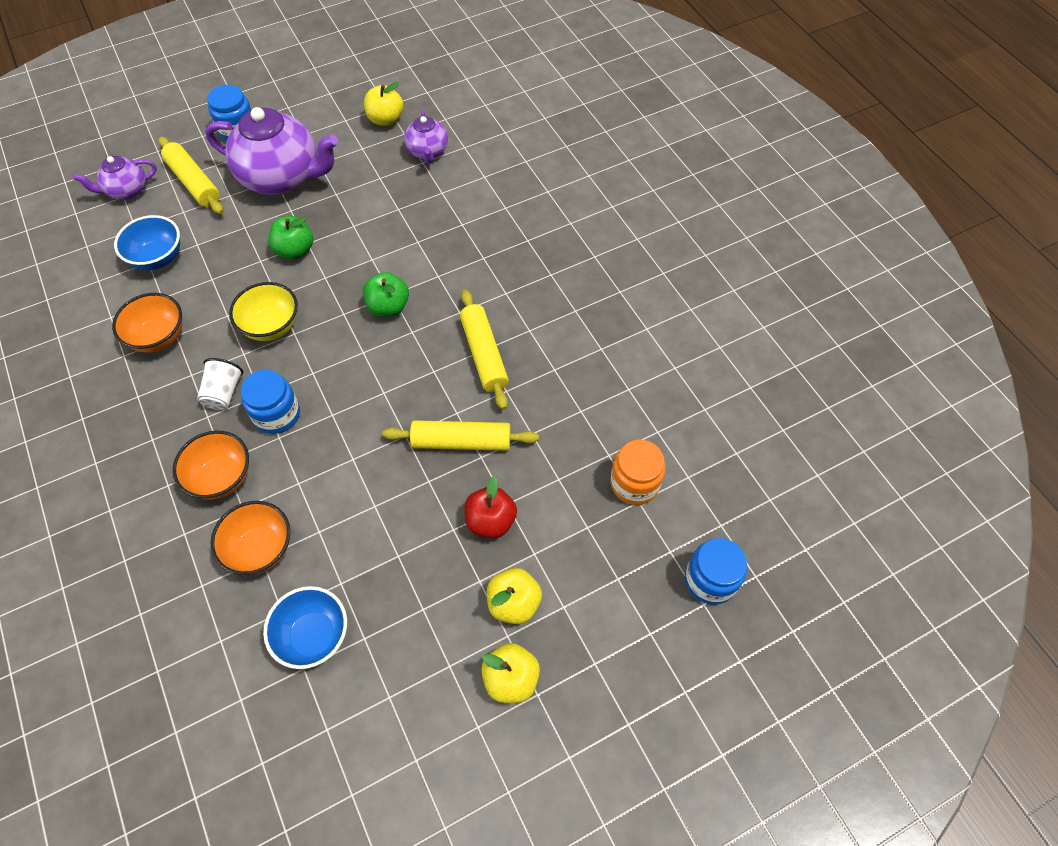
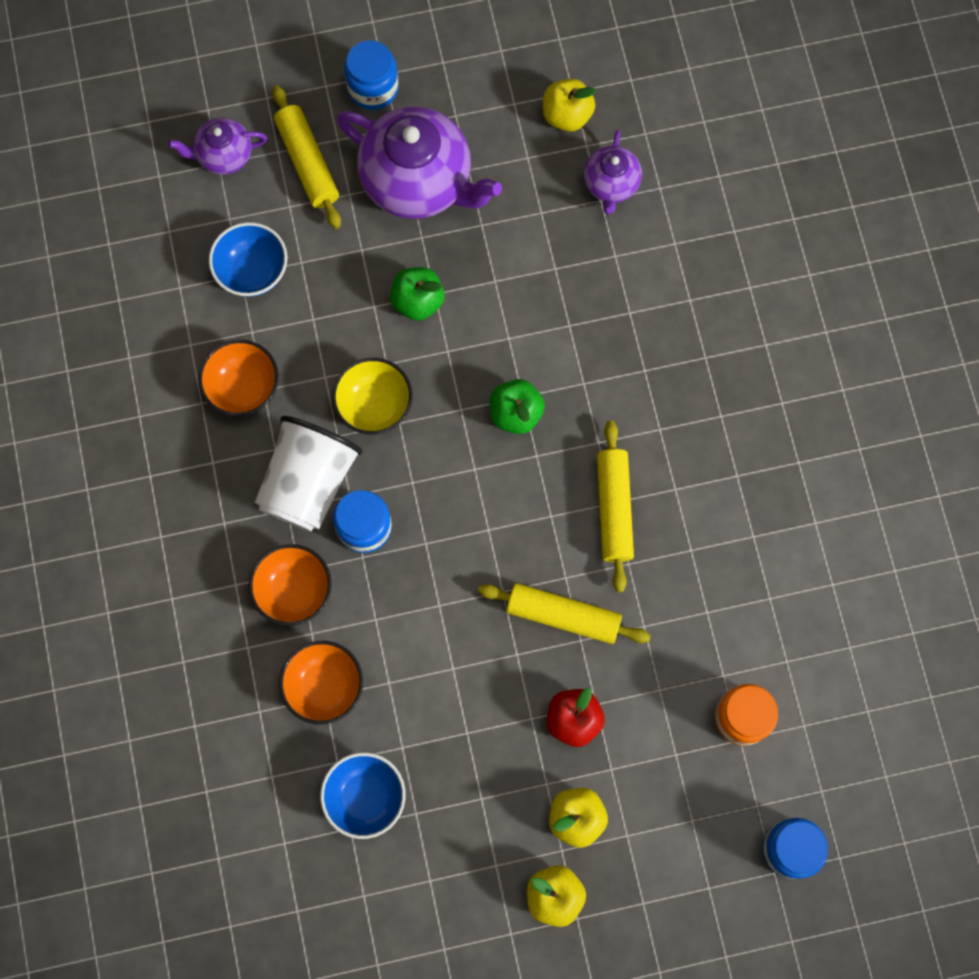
camera: 15 degrees right, 15 degrees up
white cup [197,358,243,410] -> white cup [255,416,363,532], size x1.95

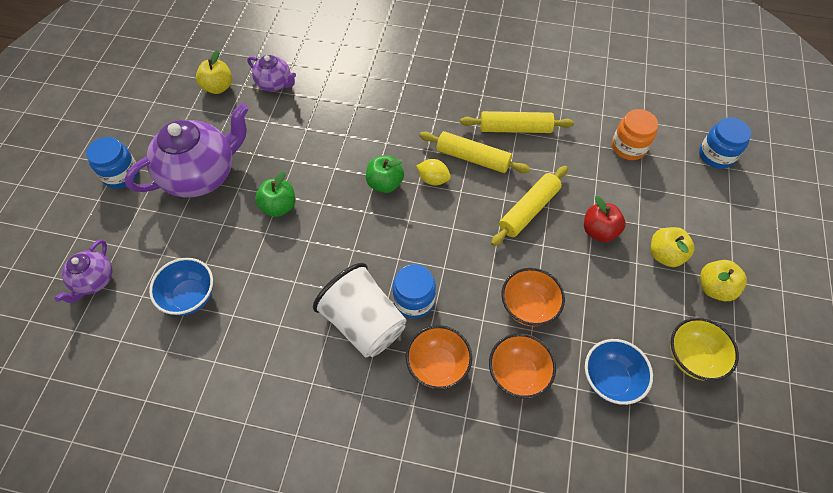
camera: 65 degrees left, 15 degrees down
orange bowl [198,340,279,416] -> orange bowl moved to [502,268,565,326]
yellow rolling pin [272,85,341,229] -> yellow rolling pin moved to [460,111,574,133]
yellow bowl [332,358,413,435] -> yellow bowl moved to [670,318,739,381]
none -> yellow lemon [416,159,451,185]

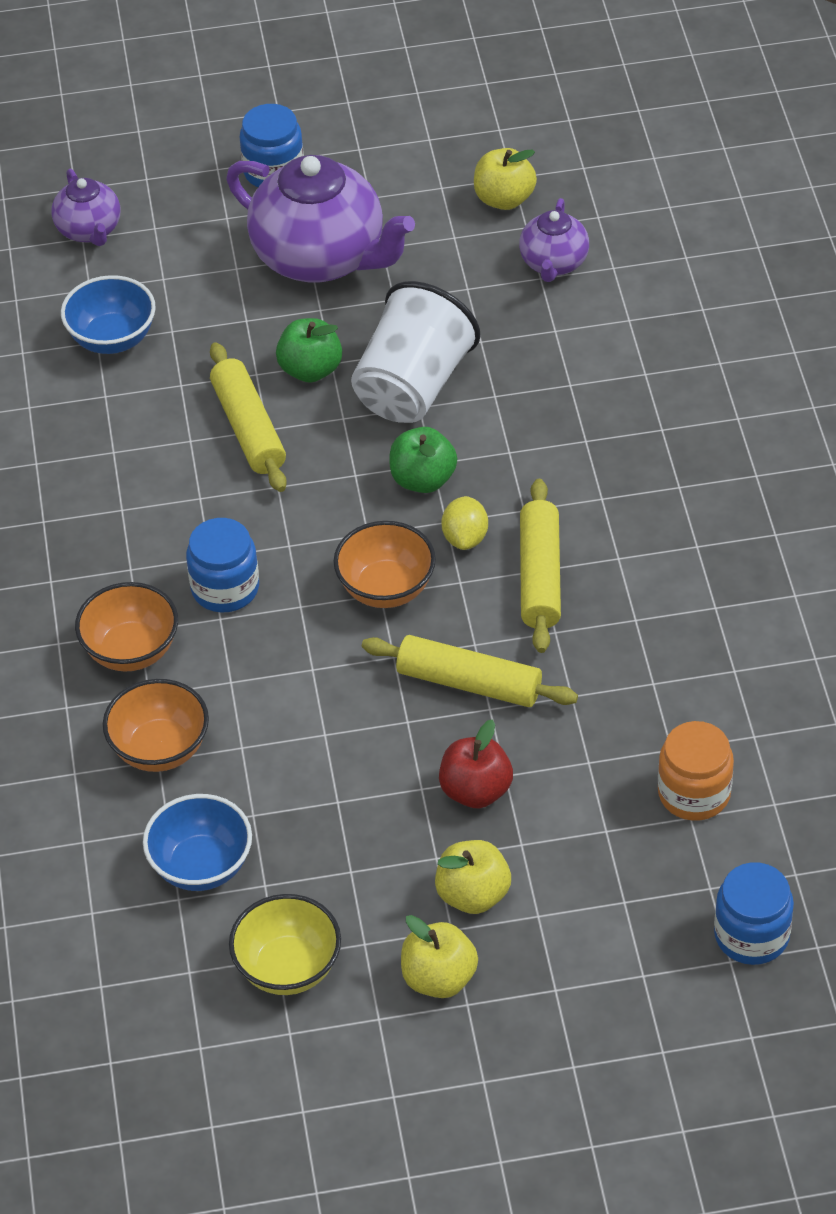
camera: 70 degrees right, 10 degrees down
purple teapot [54,240,113,303] -> purple teapot turned 105 degrees counterclockwise [51,169,120,246]
white cup [313,263,406,357] -> white cup moved to [351,281,481,423]
yellow rolling pin [460,111,574,133] -> yellow rolling pin moved to [210,342,287,492]
orange bowl [502,268,565,326] -> orange bowl moved to [333,521,436,608]

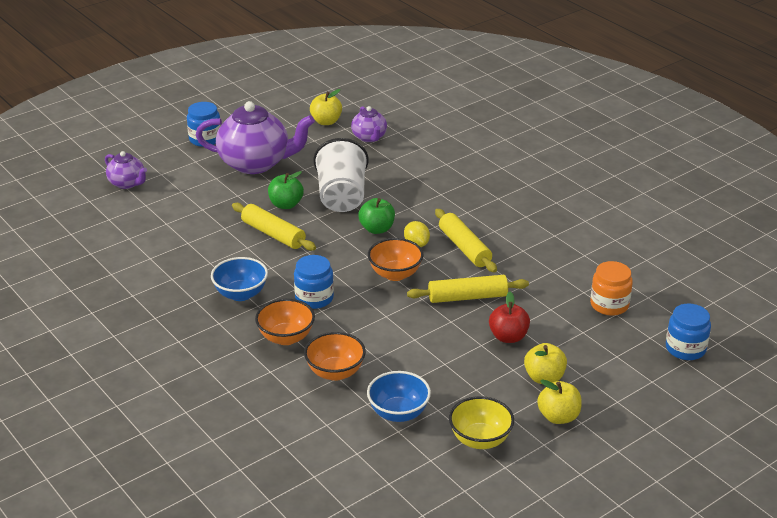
camera: 30 degrees left, 15 degrees down
blue bowl [61,275,156,354] -> blue bowl moved to [211,257,268,301]

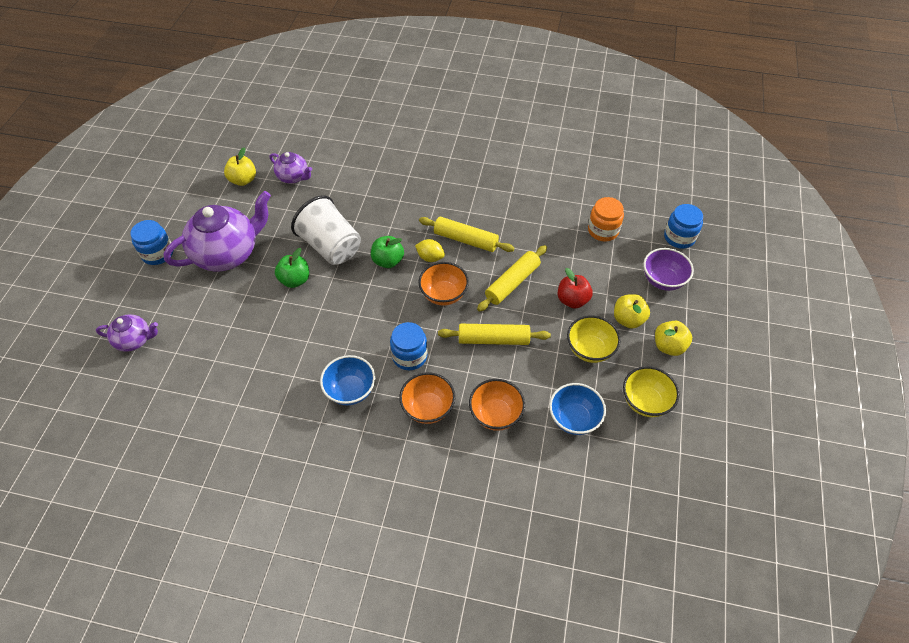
camera: 40 degrees left, 20 degrees up
yellow rolling pin [232,203,316,251] -> yellow rolling pin moved to [438,324,551,345]
none -> yellow bowl [567,315,621,363]
none -> purple bowl [643,248,694,291]

